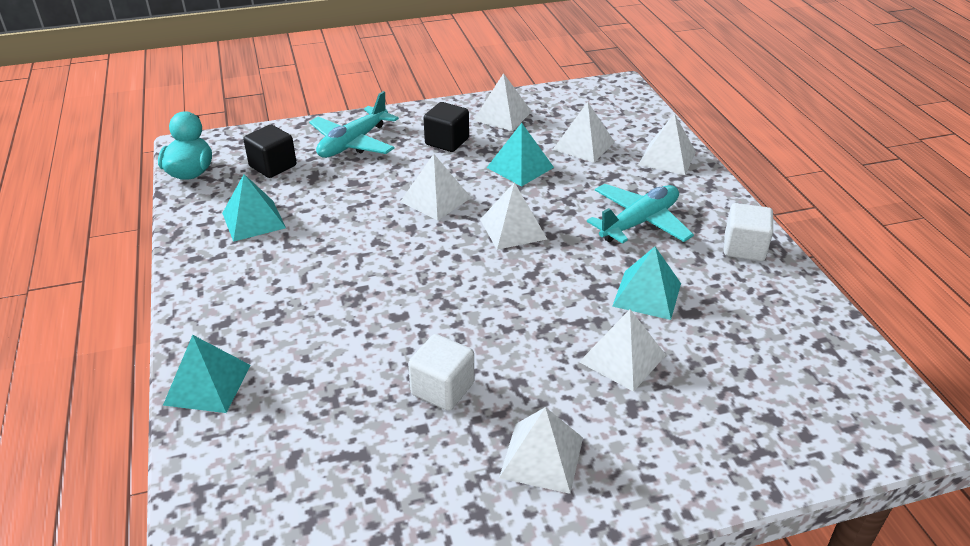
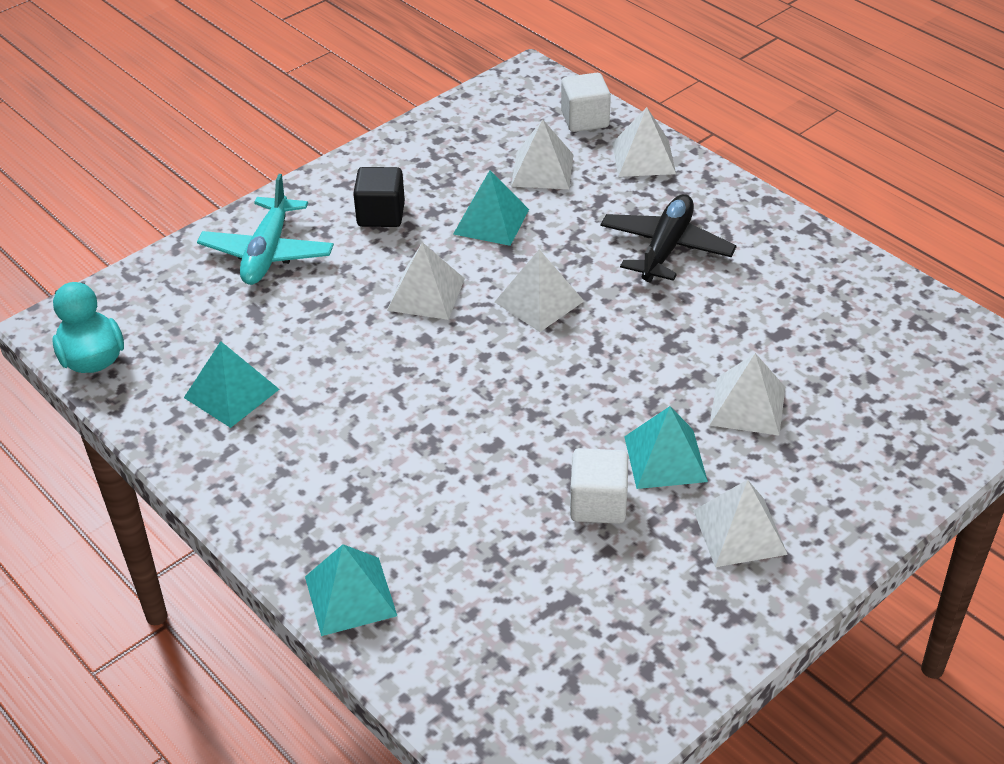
camera: 25 degrees left, 5 degrees up
black cube [243,125,296,178] -> none
white pyramid [473,73,532,131] -> none
turquoise plane [587,184,694,244] -> black plane [600,194,737,283]
turquoise pyramid [612,247,681,320] -> turquoise pyramid moved to [624,406,708,489]
white cube [724,203,773,261] -> white cube moved to [561,73,611,132]

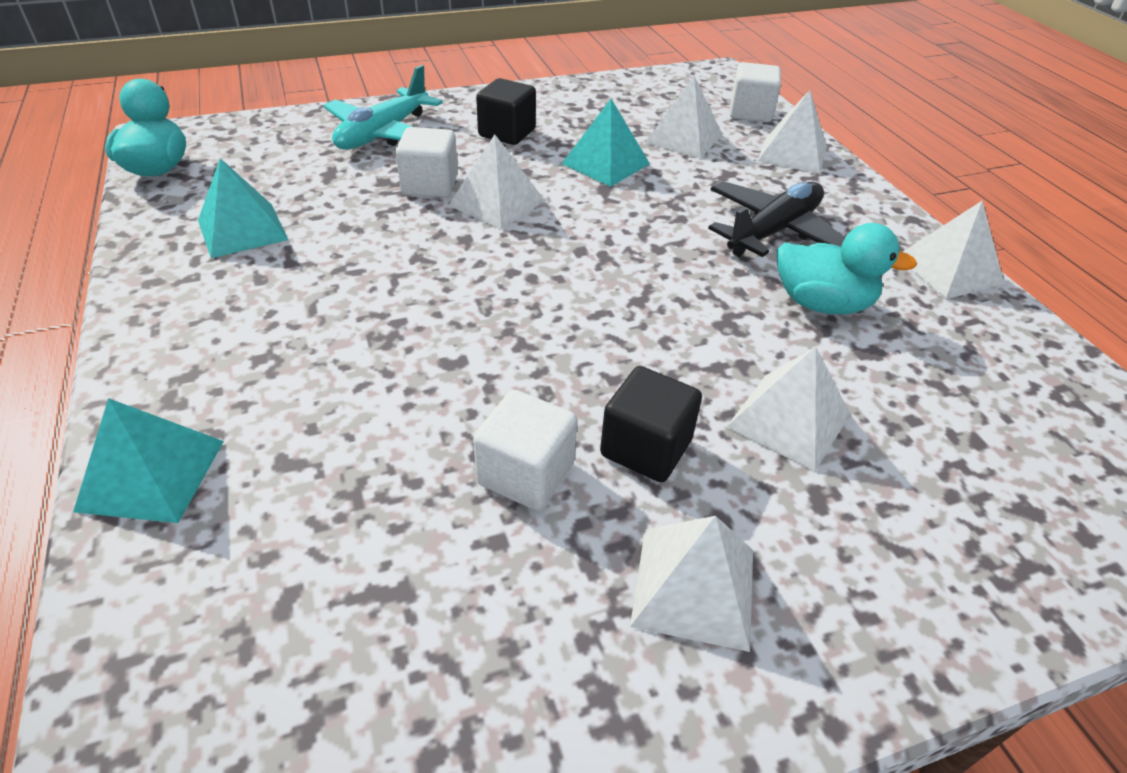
camera: 20 degrees right, 0 degrees up
white pyramid [495,249,584,332] -> white pyramid moved to [903,201,1004,299]
turquoise pyramid [624,406,708,489] -> black cube [600,366,702,482]
none -> white cube [395,127,458,197]
none -> turquoise duck [777,223,917,314]

